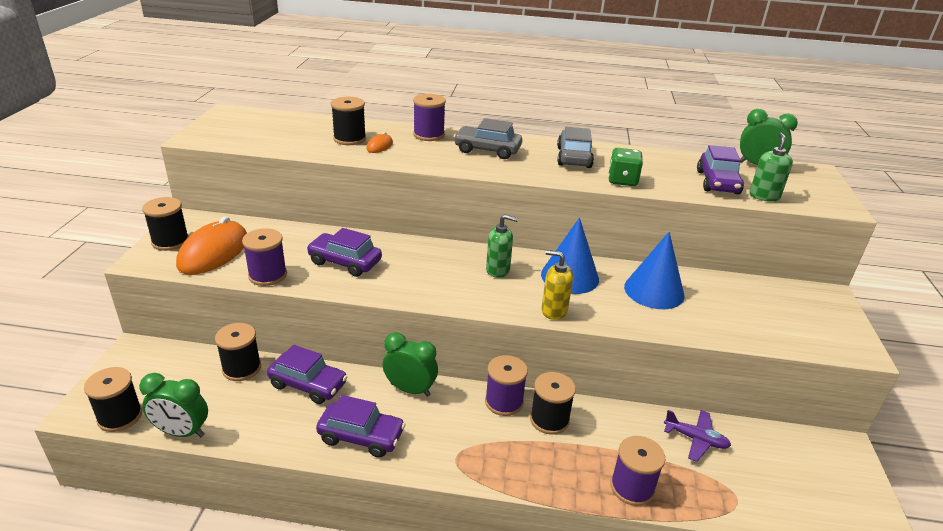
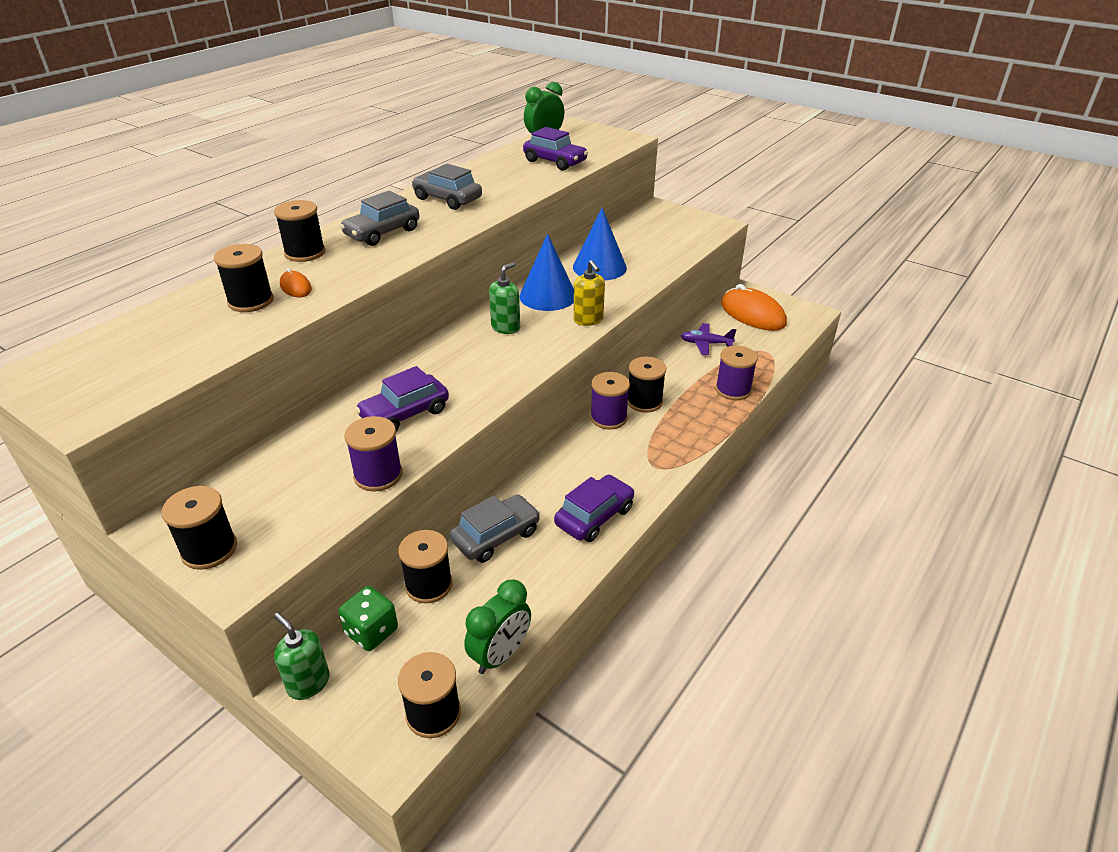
camera: 60 degrees left, 5 degrees up
orange mouse [176,216,247,275] -> orange mouse moved to [721,284,787,331]
purple car [267,345,347,404] -> grey car [450,494,540,563]
green clock [382,332,438,397] -> none
purple spool [413,94,446,141] -> black spool [274,200,325,262]
yellow soap dispenser [542,250,573,320] -> yellow soap dispenser turned 75 degrees counterclockwise [573,260,605,326]
green dice [608,148,643,186] -> green dice moved to [338,586,398,651]
purple plane [664,410,731,462] -> purple plane turned 135 degrees counterclockwise [681,323,737,355]
green soap dispenser [750,133,793,202] -> green soap dispenser moved to [274,613,330,700]

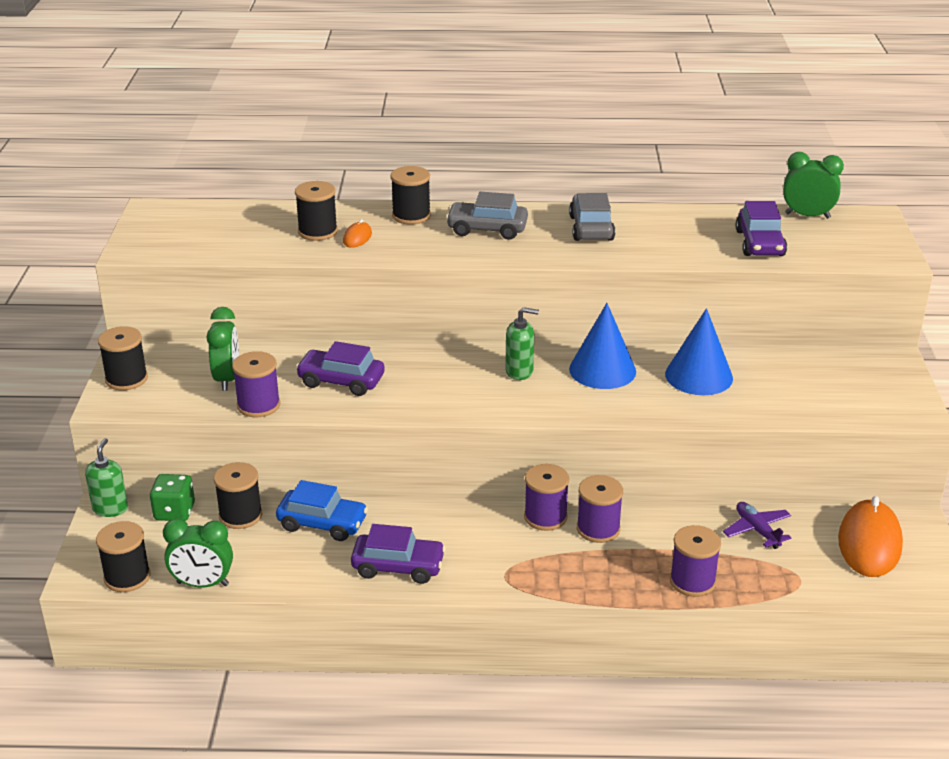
camera: 55 degrees right, 5 degrees down
grey car [450,494,540,563] -> blue car [276,480,368,541]
yellow soap dispenser [573,260,605,326] -> none
black spool [628,356,666,413] -> purple spool [577,475,623,543]
none -> green clock [206,307,239,391]

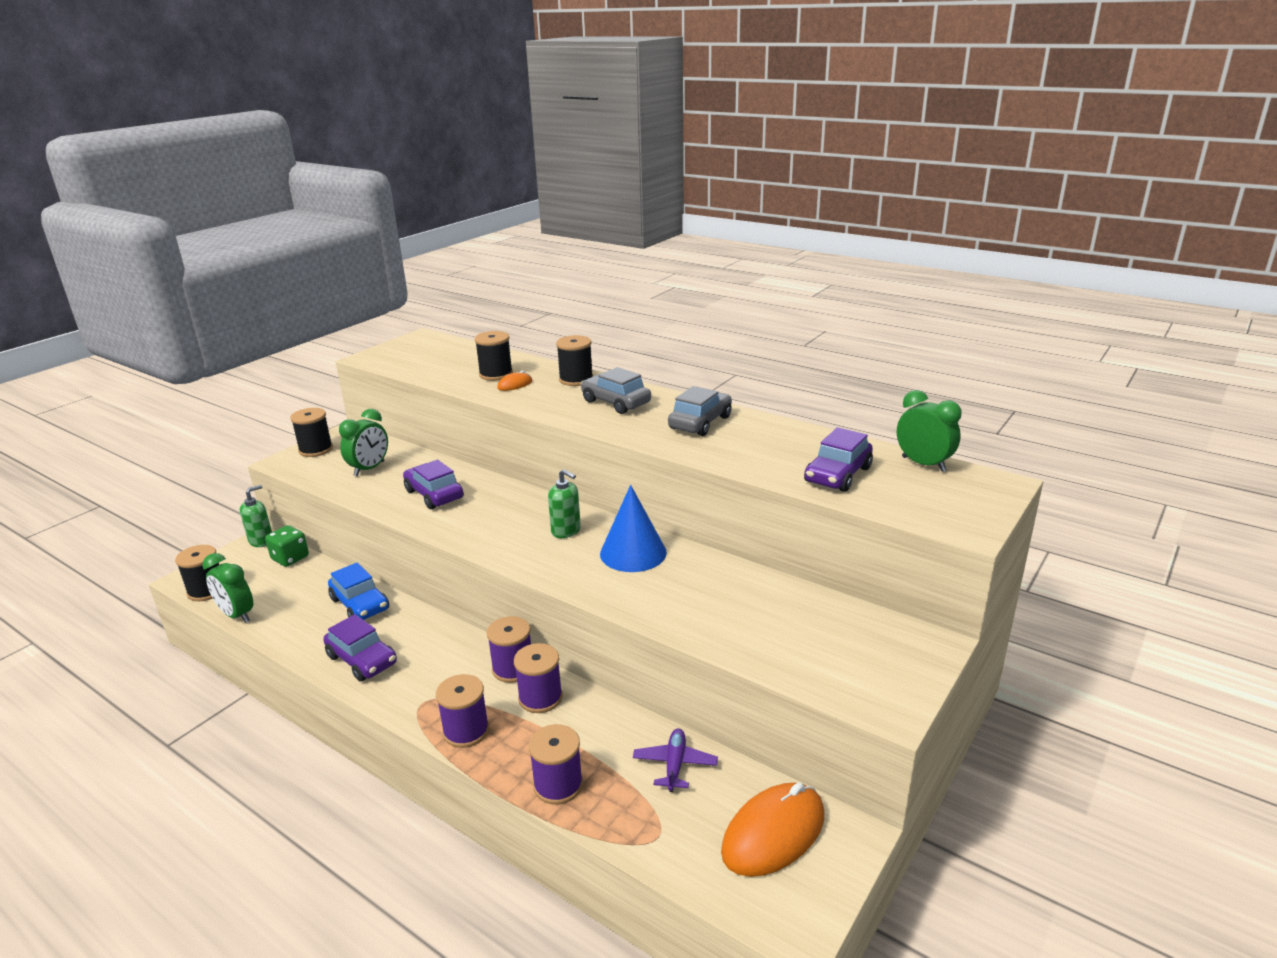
camera: 35 degrees right, 5 degrees down
black spool [214,462,262,529] -> none
purple spool [232,351,280,417] -> purple spool moved to [436,674,489,748]
blue cone [665,308,733,395] -> none

